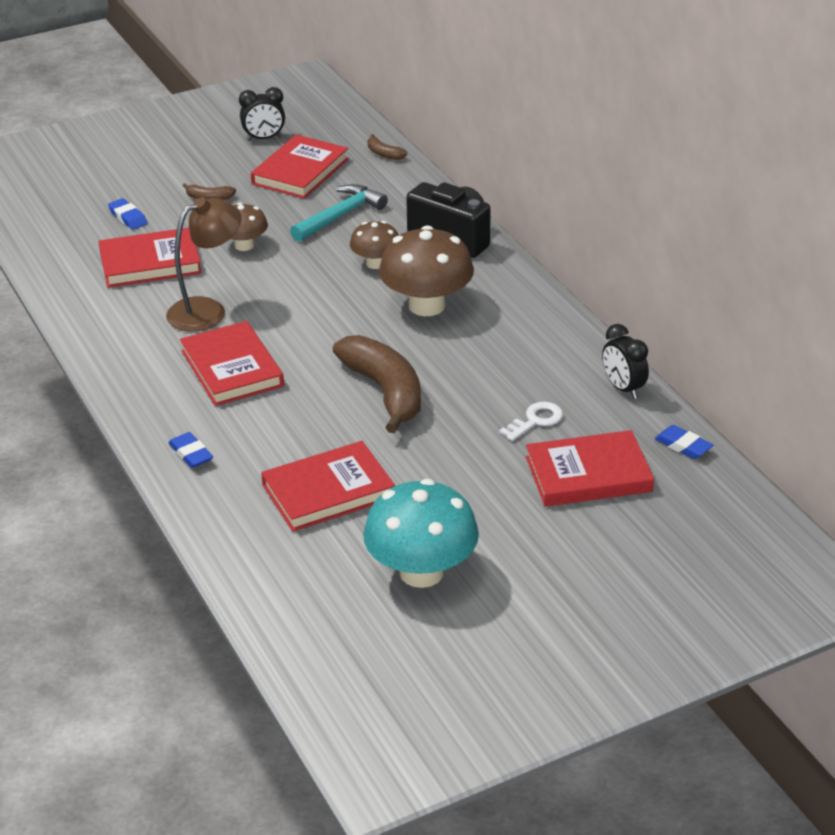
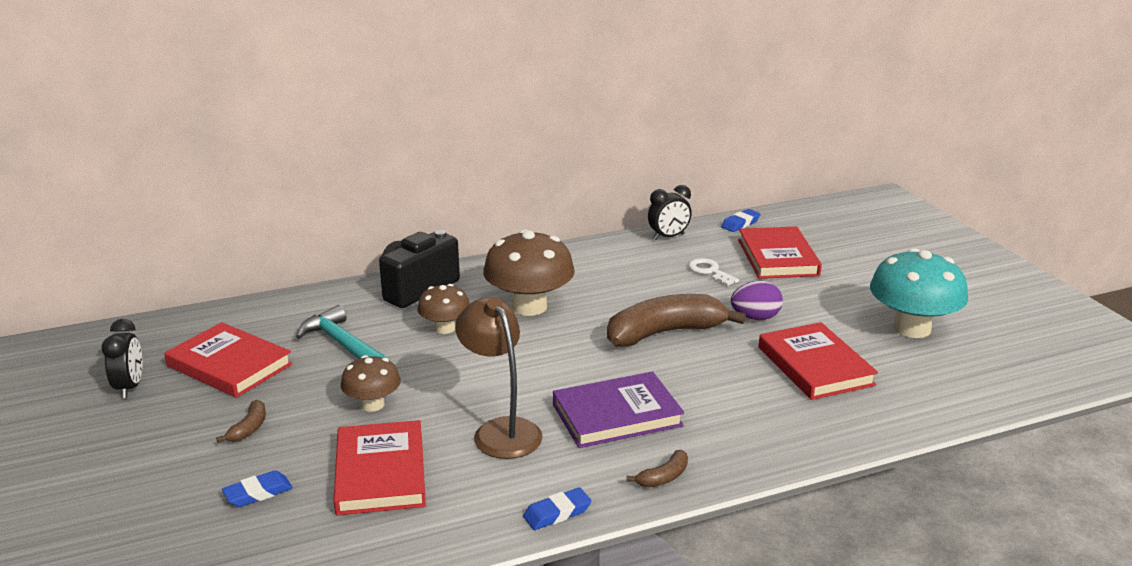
camera: 85 degrees left, 10 degrees down
blue eraser [168,432,213,468] -> blue eraser moved to [523,487,591,530]
red book [180,321,284,406] -> purple book [553,372,684,448]
brown banana [368,134,407,160] -> brown banana moved to [626,450,688,487]
none -> purple egg [731,281,783,320]

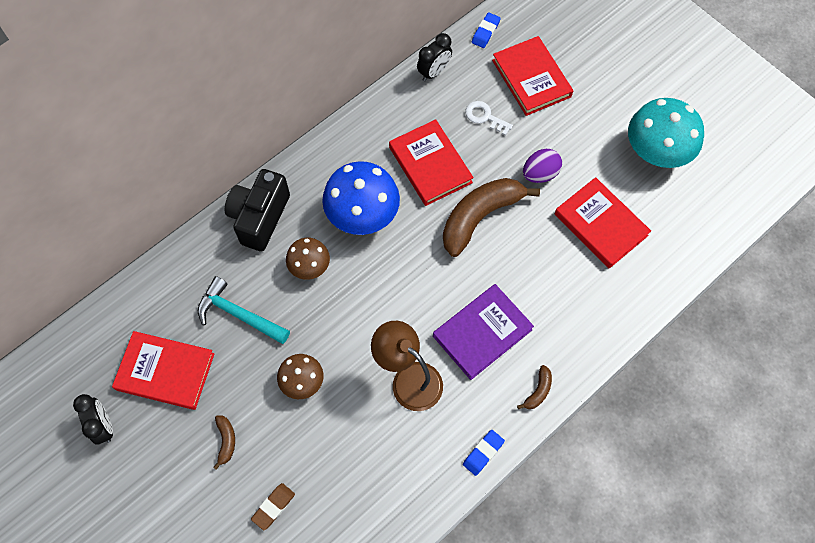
camera: 20 degrees left, 40 degrees up
blue eraser [222,470,293,507] -> brown eraser [251,483,295,530]
red book [334,420,426,515] -> red book moved to [389,119,474,206]
brown mushroom [483,229,575,316] -> blue mushroom [322,161,400,235]

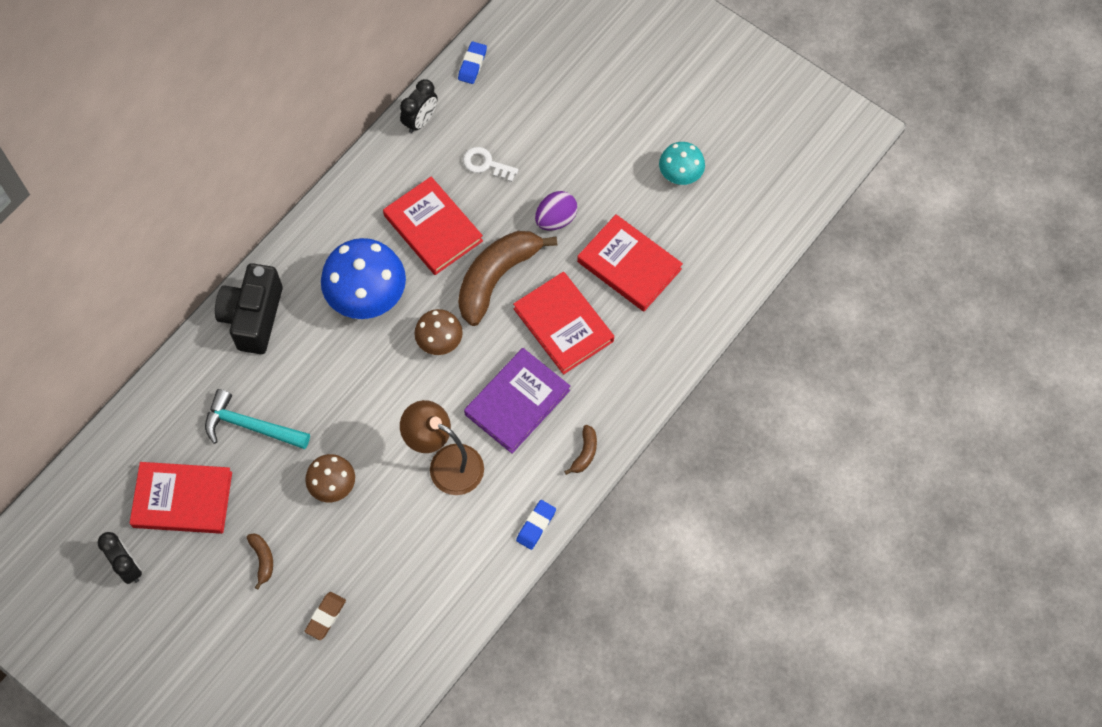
camera: 10 degrees left, 0 degrees up
brown mushroom [286,238,330,280] -> brown mushroom moved to [414,309,463,355]
red book [492,36,573,116] -> red book moved to [513,272,614,375]
turquoise mushroom [628,98,704,168] -> turquoise mushroom [659,142,705,185], size x0.56

